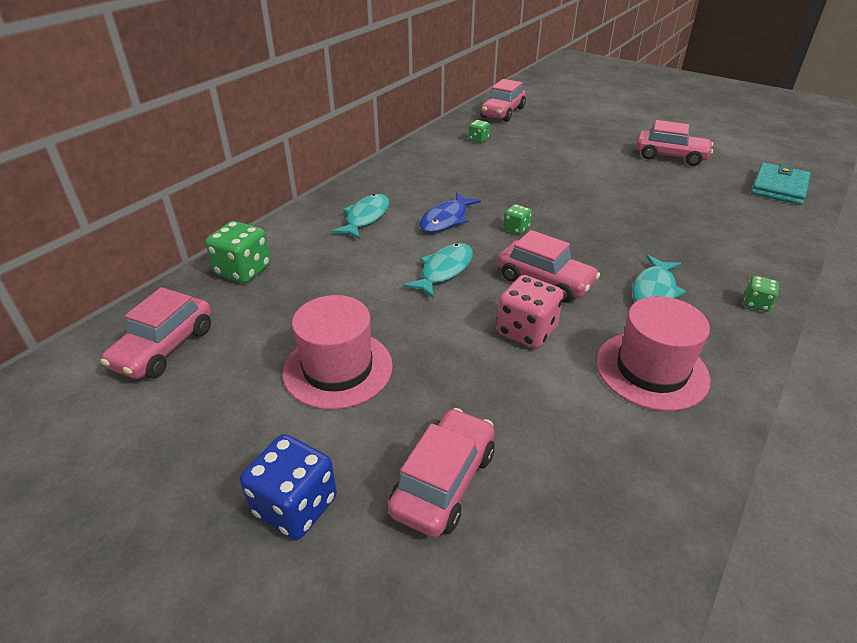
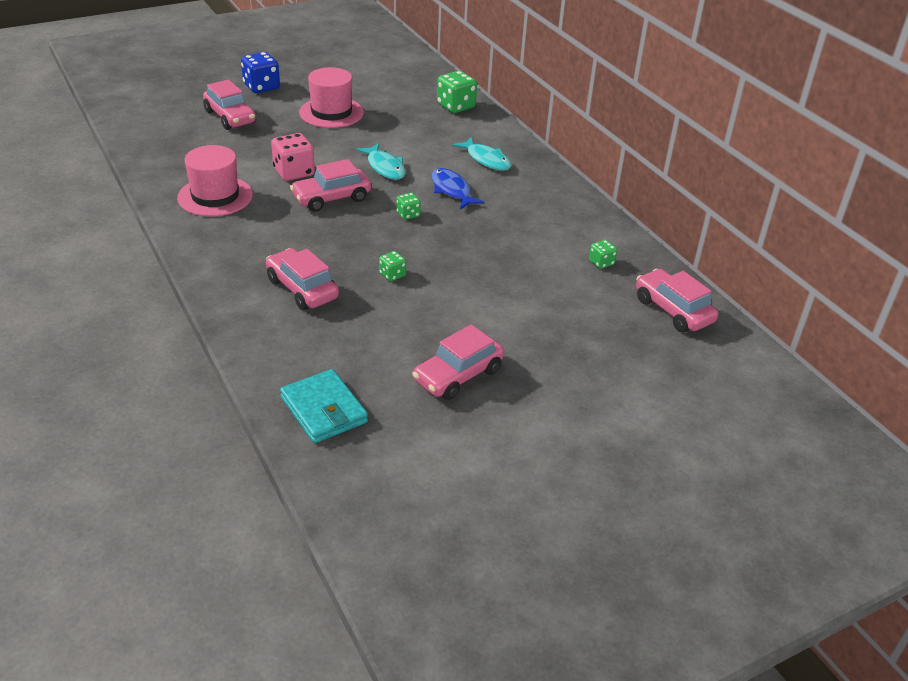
camera: 115 degrees right, 0 degrees up
pink car [100,287,211,379] -> pink car moved to [266,248,339,310]
turquoise fish [632,255,686,302] -> none
green dice [744,276,779,312] -> green dice moved to [379,251,406,281]

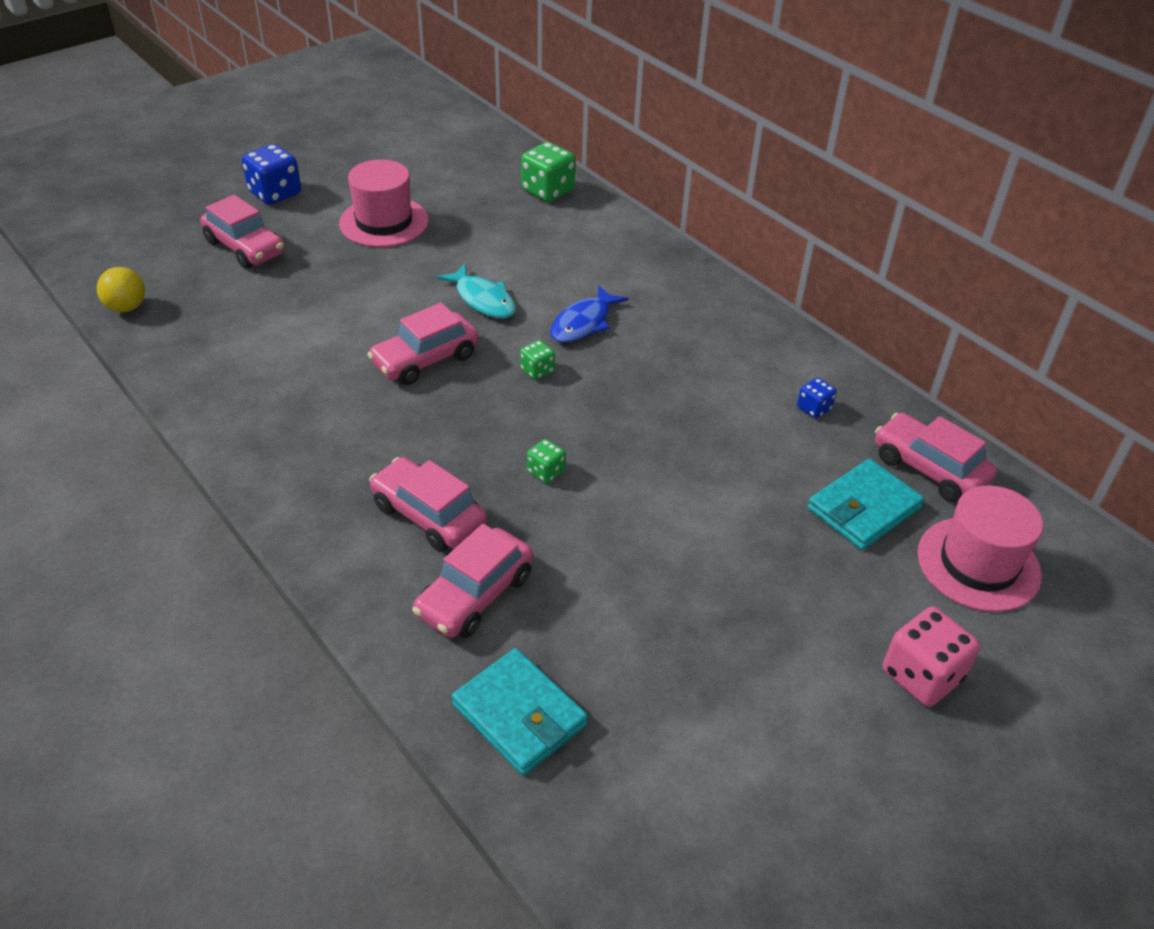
camera: 10 degrees left, 5 degrees up
pink hat [177,145,253,217] -> pink hat moved to [918,485,1043,612]
pink dice [271,133,315,181] -> pink dice moved to [883,607,980,707]
pink car [412,324,504,400] -> pink car moved to [412,524,533,638]
blue fish [431,168,484,209] -> blue fish turned 105 degrees counterclockwise [550,285,628,343]
turquoise fish [452,137,511,171] -> none
green dice [589,240,617,269] -> blue dice [797,377,837,419]
none -> yellow ball [97,267,145,312]
none -> turquoise wallet [808,459,924,550]

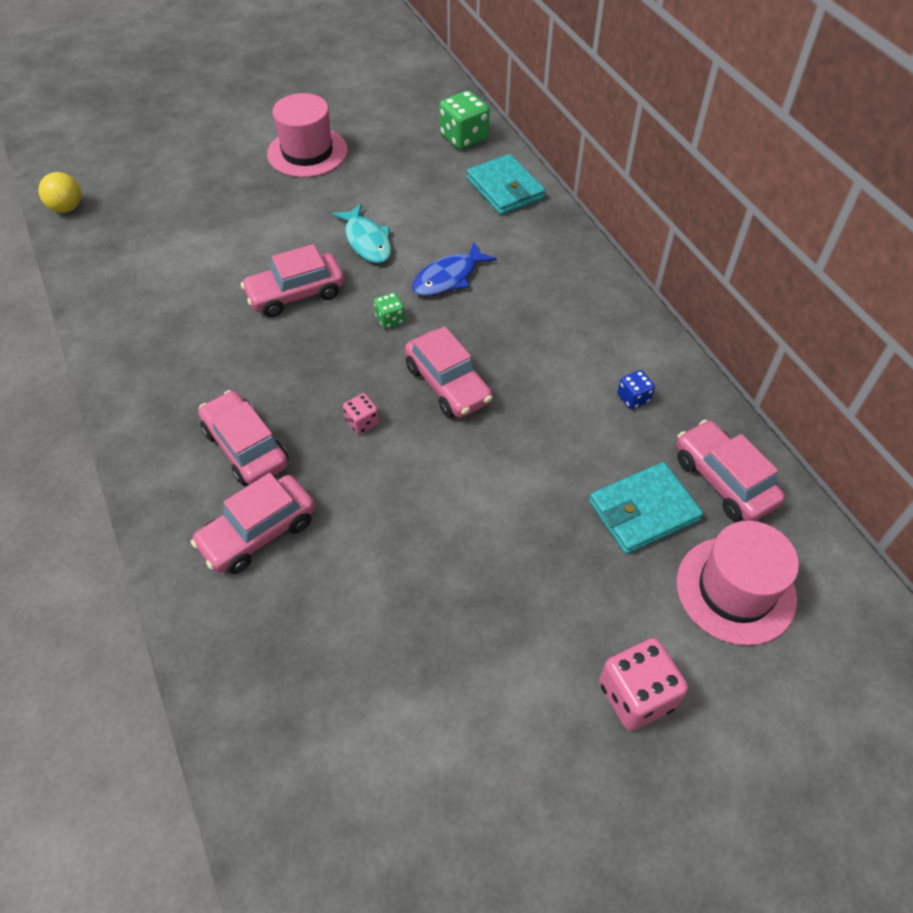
camera: 15 degrees right, 10 degrees up
pink car [200,195,285,269] -> pink car moved to [405,326,493,418]
blue dice [242,144,301,205] -> none
turquoise wallet [452,648,588,775] -> turquoise wallet moved to [467,154,545,215]
green dice [527,439,566,483] -> pink dice [343,393,379,434]

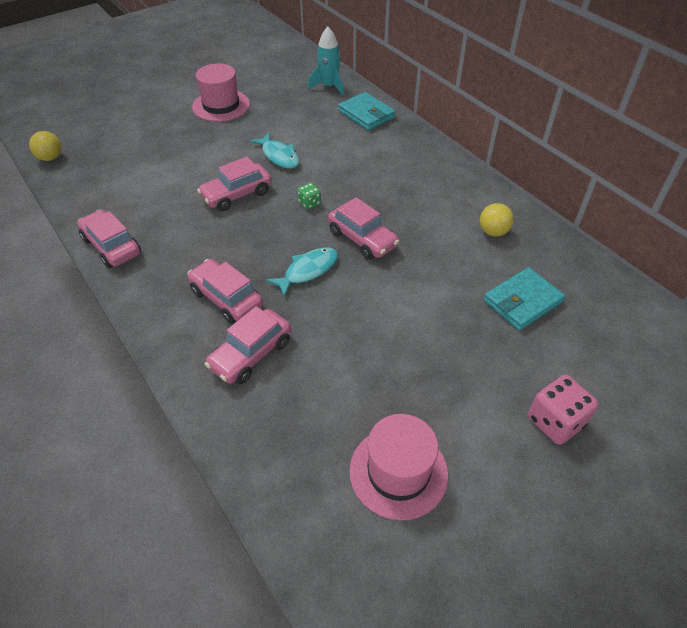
camera: 10 degrees left, 5 degrees down
pink dice [343,393,379,434] -> turquoise fish [266,247,338,298]
blue fish [412,242,497,296] -> none
green dice [439,90,489,150] -> turquoise rocket [308,27,344,96]
blue dice [617,370,655,409] -> yellow ball [480,203,514,237]
pink car [677,419,785,521] -> pink car moved to [77,209,141,268]
pink hat [677,521,799,646] -> pink hat moved to [349,414,448,520]

